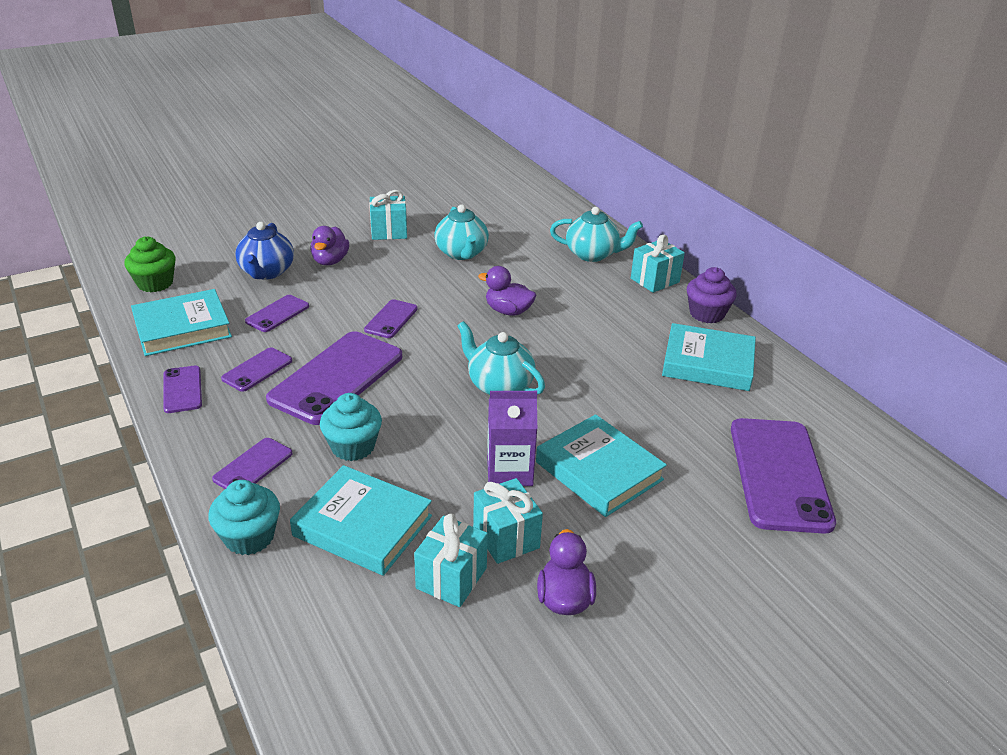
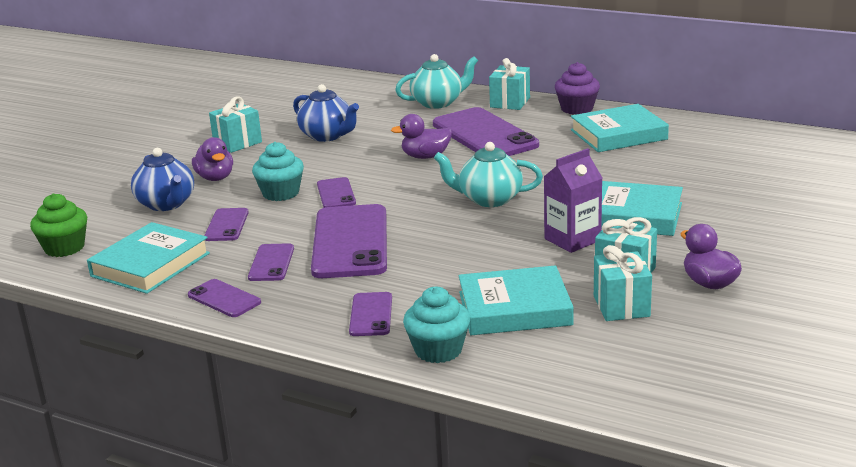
camera: 30 degrees left, 10 degrees down
turquoise cupcake [320,393,382,461] -> turquoise cupcake moved to [252,142,304,201]
turquoise teapot [434,204,489,260] -> blue teapot [293,84,359,142]
purple phone [731,418,836,534] -> purple phone moved to [433,107,539,156]

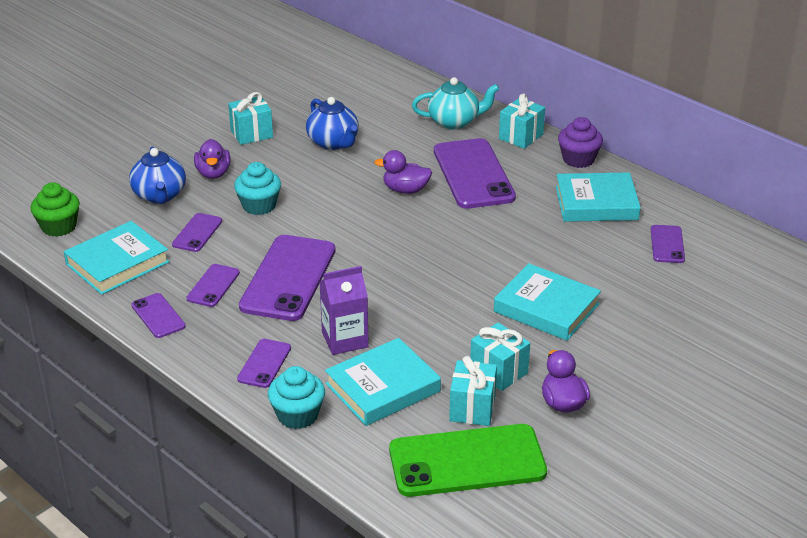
camera: 15 degrees right, 10 degrees up
purple phone [317,177,356,208] -> purple phone moved to [651,225,685,263]
turquoise teapot [434,142,543,207] -> none
turquoise book [459,265,573,335] -> turquoise book turned 45 degrees counterclockwise [325,338,441,426]
purple carton [544,148,602,253] -> purple carton moved to [320,266,369,355]
none -> green phone [389,424,547,497]

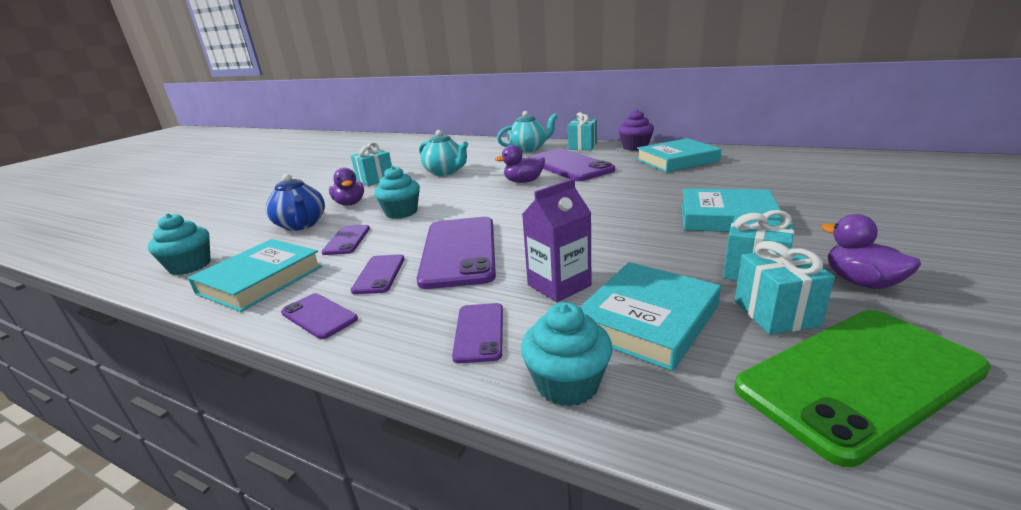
camera: 15 degrees left, 10 degrees down
green cupcake [31,182,80,237] -> turquoise cupcake [148,213,211,275]
blue teapot [306,97,359,150] -> turquoise teapot [419,130,468,176]
purple phone [651,225,685,263] -> none

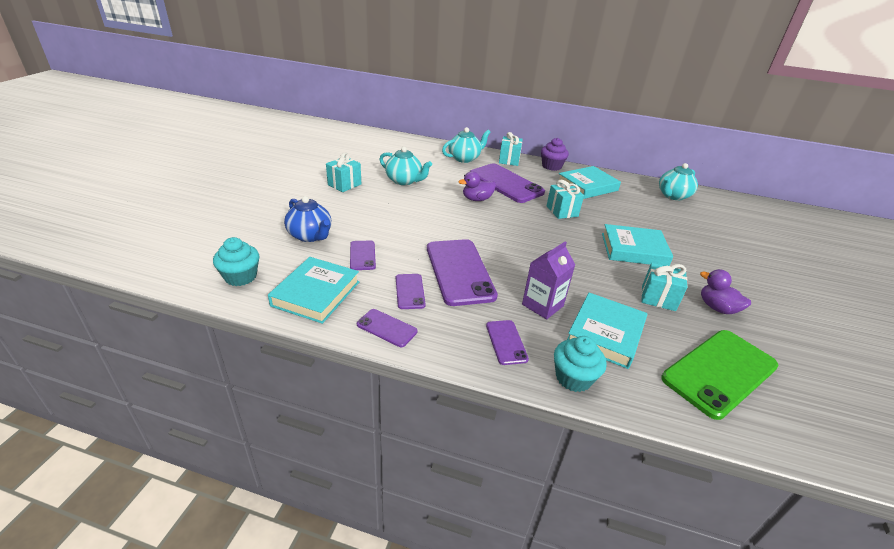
camera: 15 degrees left, 10 degrees up
purple duck [329,167,364,206] -> none
turquoise cupcake [374,166,420,219] -> none
turquoise gift [735,241,835,334] -> turquoise gift moved to [547,180,584,219]
none -> turquoise teapot [659,163,698,200]

